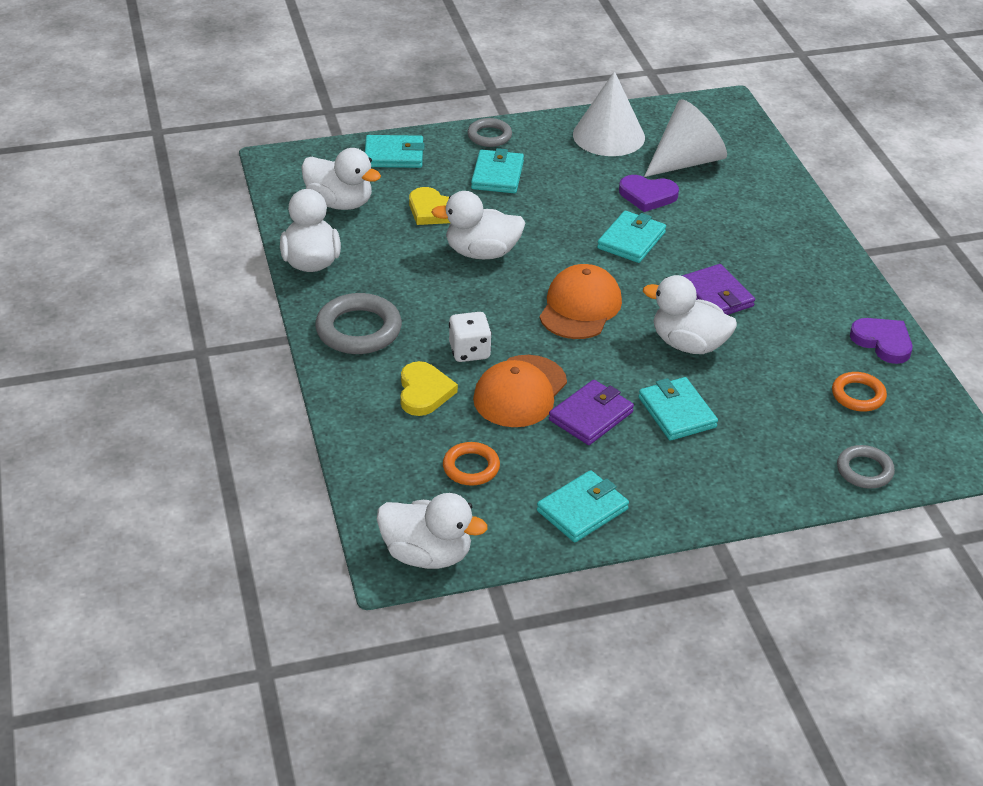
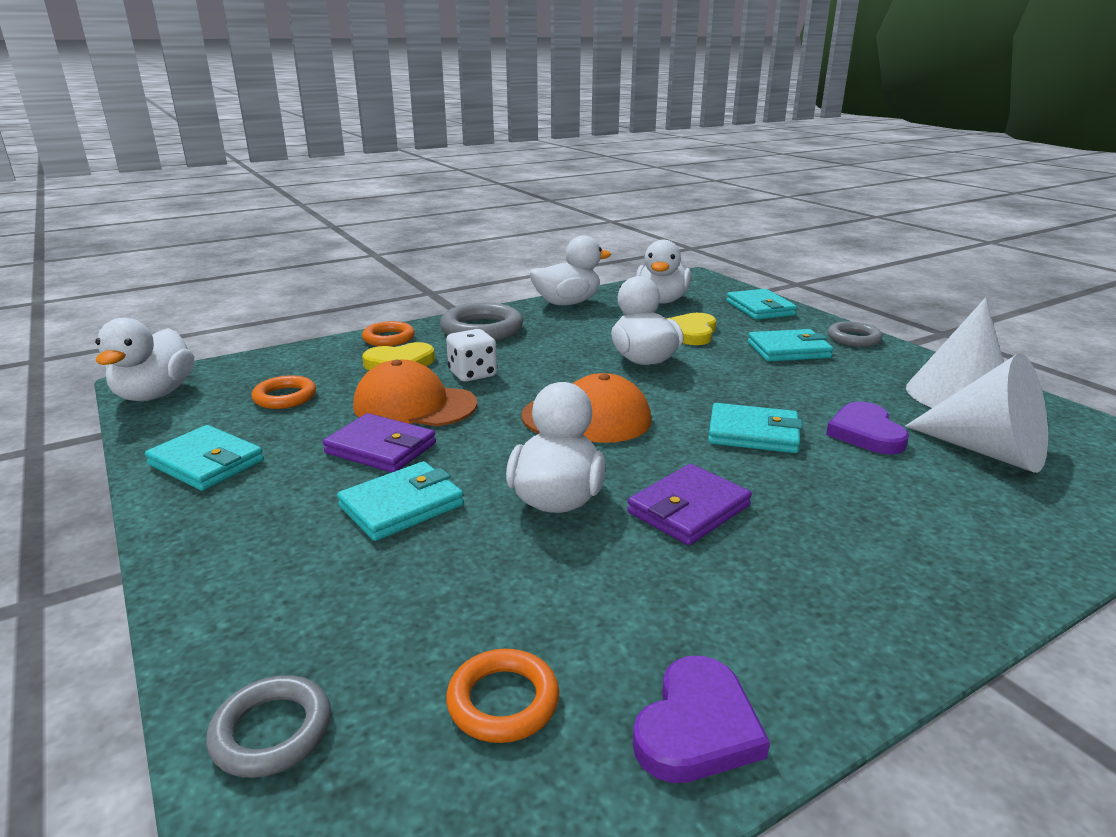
camera: 75 degrees right, 15 degrees down
none -> orange ring [362,321,415,346]

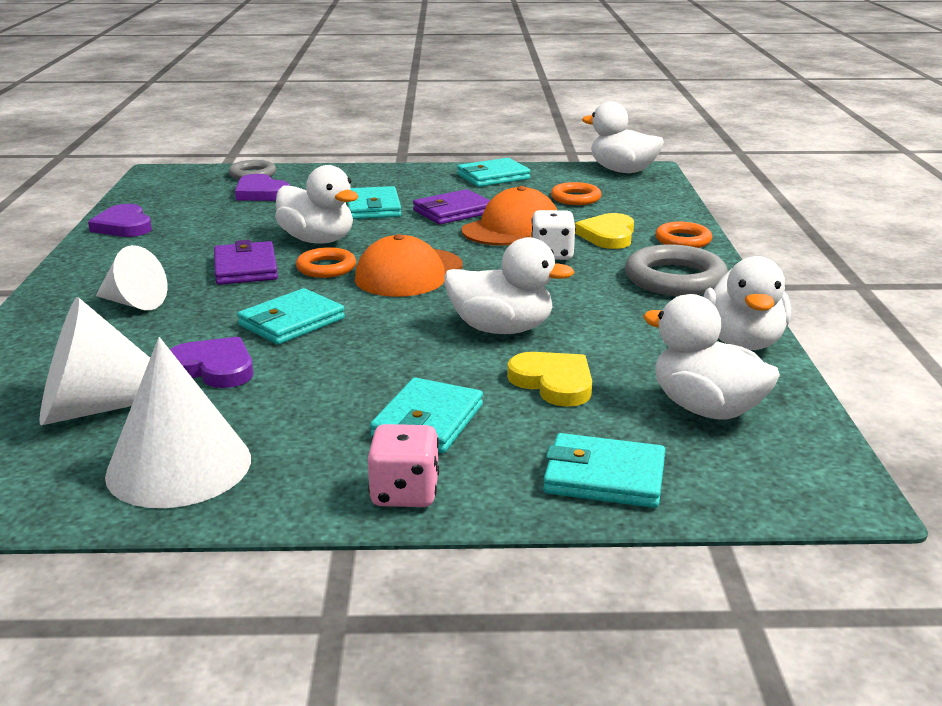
camera: 120 degrees right, 0 degrees up
orange ring [446,649,559,743] -> orange ring moved to [296,247,356,278]
grey ring [828,321,882,347] -> pink dice [368,424,439,507]
none -> white cone [96,245,167,310]
none -> purple heart [235,174,290,201]

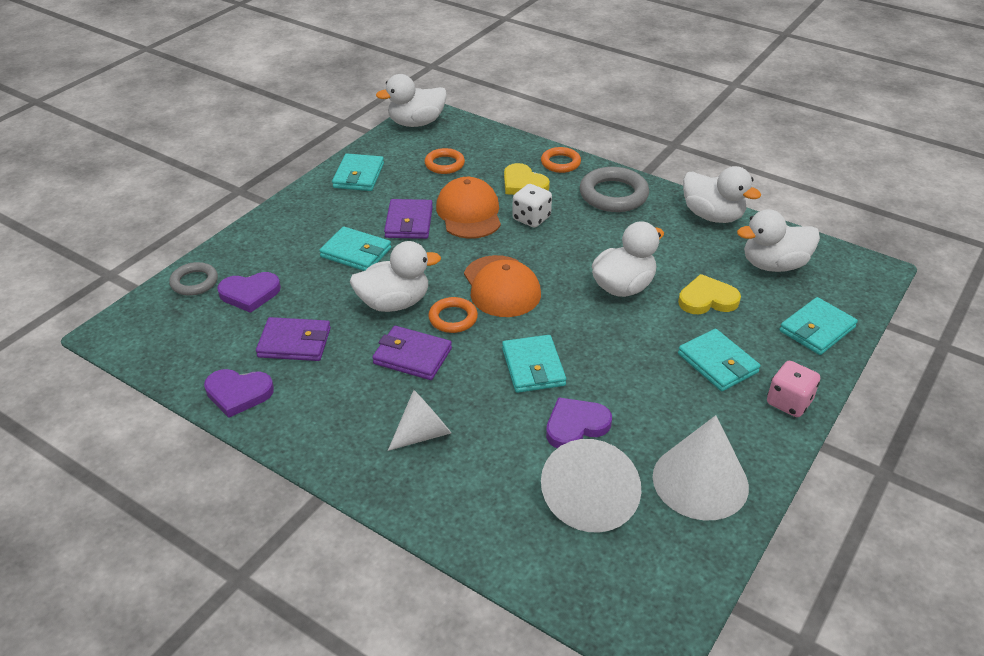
camera: 55 degrees left, 15 degrees up
none -> purple wallet [256,317,331,361]

